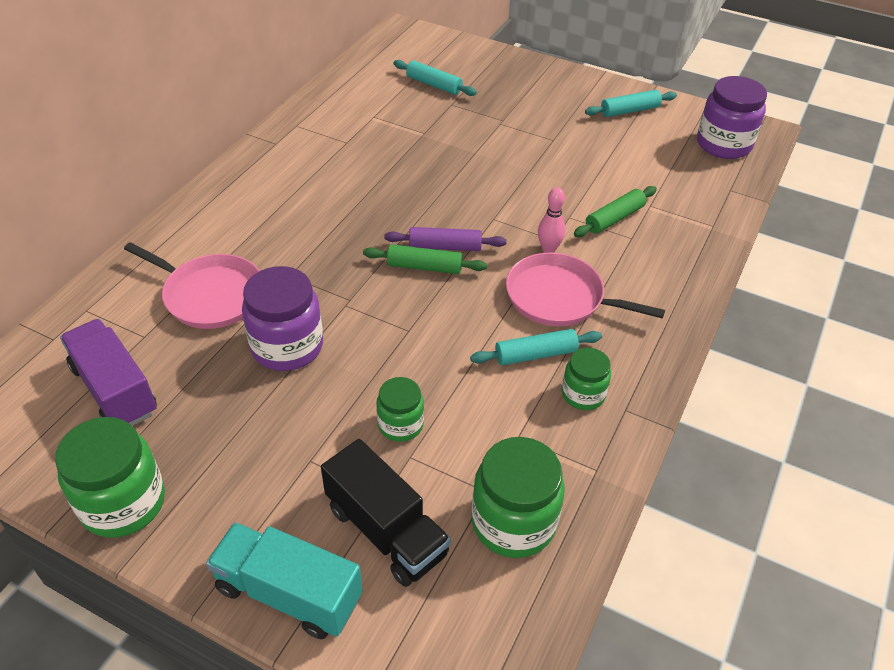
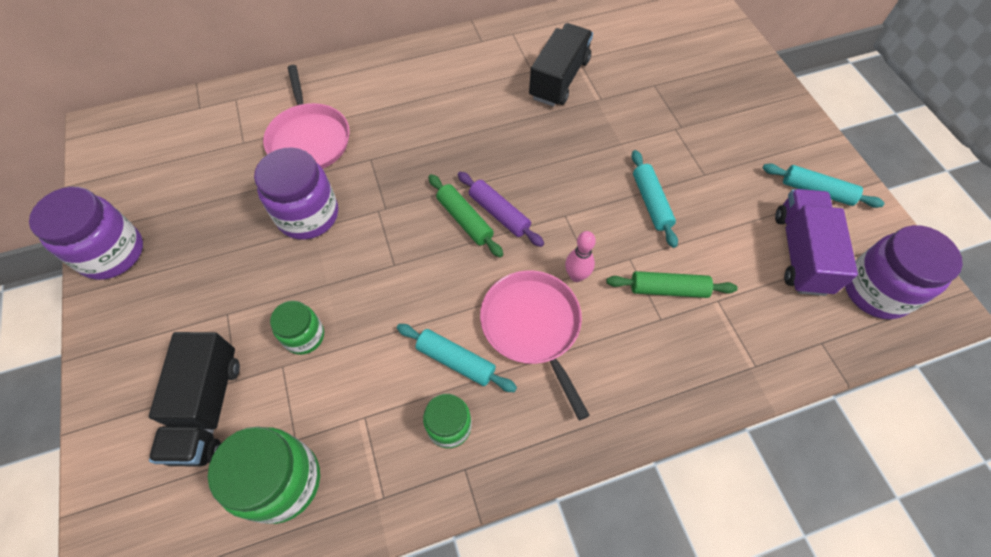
camera: 45 degrees right, 15 degrees up
green jar [55,417,165,538] -> purple jar [29,187,143,280]
purple truck [60,319,157,426] -> purple truck moved to [775,189,858,296]
turquoise truck [206,522,363,639] -> none
turquoise rolling pin [393,60,477,96] -> turquoise rolling pin moved to [632,150,678,248]
none -> black truck [529,23,593,106]

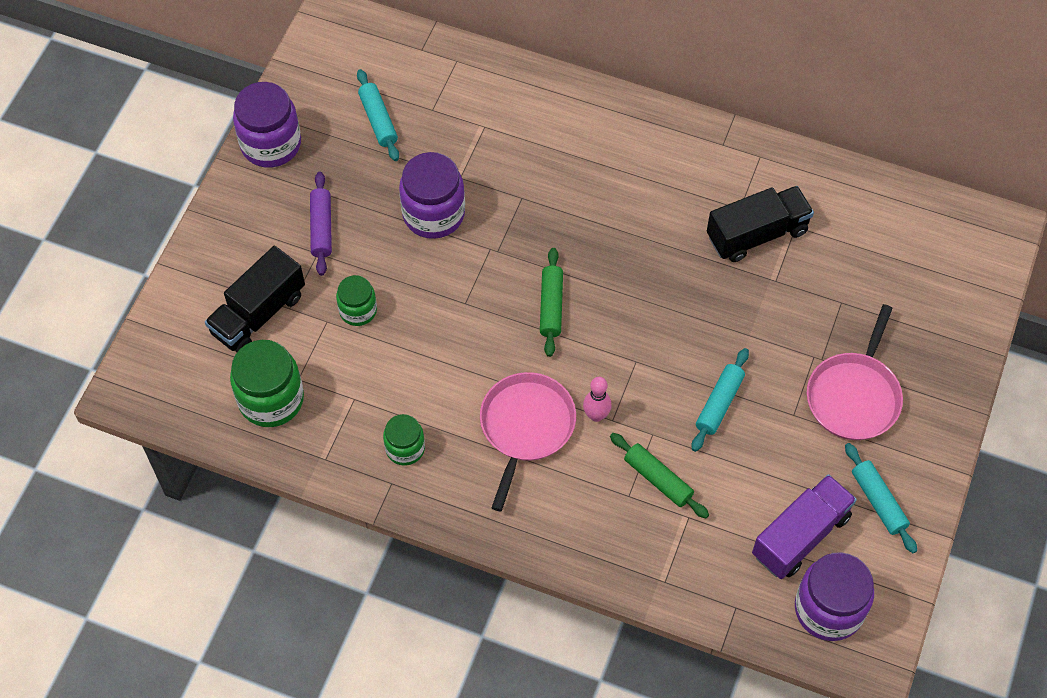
camera: 40 degrees right, 0 degrees up
pink pan [263,65,350,169] -> pink pan moved to [807,304,903,440]
turquoise rolling pin [397,324,517,392] -> turquoise rolling pin moved to [357,69,399,161]
purple rolling pin [458,172,544,247] -> purple rolling pin moved to [310,172,332,276]

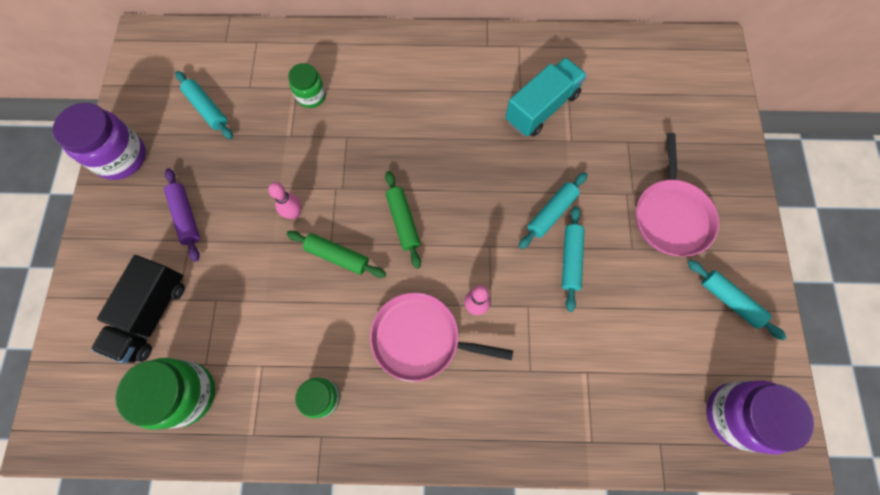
camera: 20 degrees left, 10 degrees up
green jar [336,275,377,326] -> green jar moved to [288,63,326,108]
purple jar [399,152,465,239] -> none
pink pan [480,372,576,511] -> pink pan turned 75 degrees counterclockwise [370,292,513,382]
green rolling pin [610,433,709,518] -> green rolling pin moved to [287,231,386,278]
black truck [707,186,814,262] -> turquoise truck [505,58,587,137]
purple truck [752,474,857,579] -> none
none -> pink bowling pin [268,182,301,219]
none -> turquoise rolling pin [519,172,587,249]

